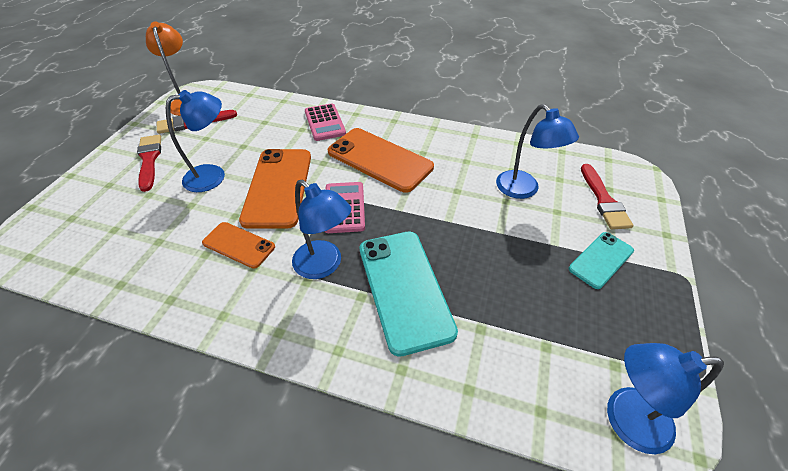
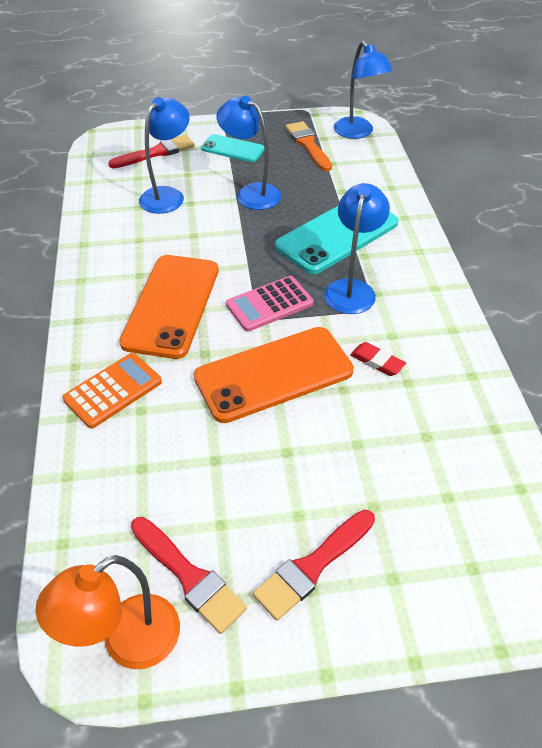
camera: 115 degrees left, 0 degrees up
blue lamp [166,90,225,192] -> blue lamp moved to [216,96,281,210]
orange phone [202,222,275,269] -> red eraser [350,342,406,376]
pink calculator [305,103,346,141] -> orange calculator [62,353,162,429]
none -> orange brush [286,121,332,171]

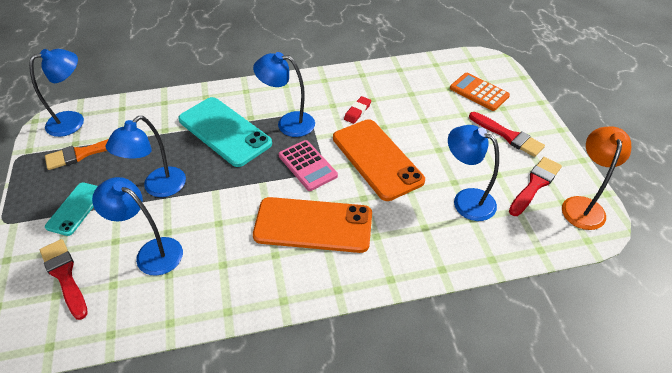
camera: 95 degrees left, 0 degrees up
orange lamp [35,555,180,669] -> orange lamp turned 120 degrees counterclockwise [562,126,631,230]
orange calculator [62,353,162,429] -> orange calculator moved to [450,73,510,111]
none -> blue lamp [448,125,499,221]

